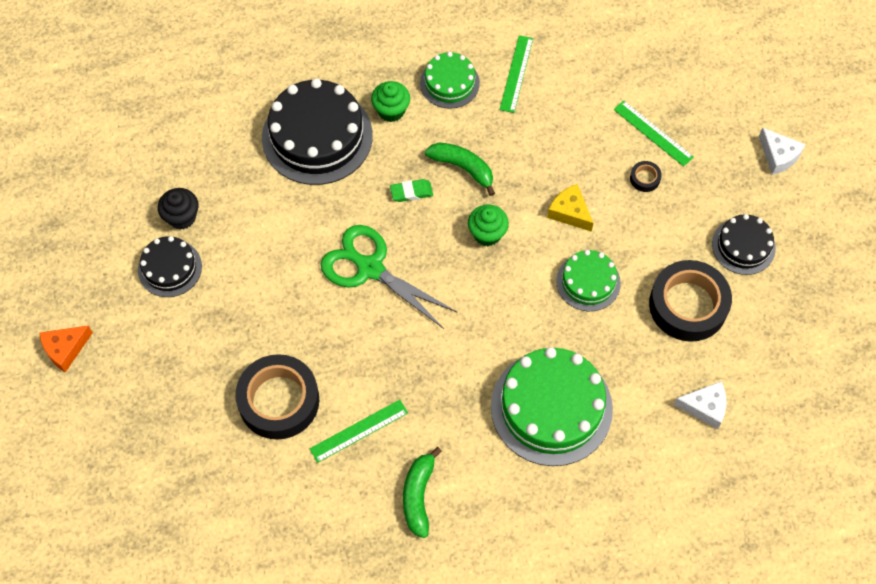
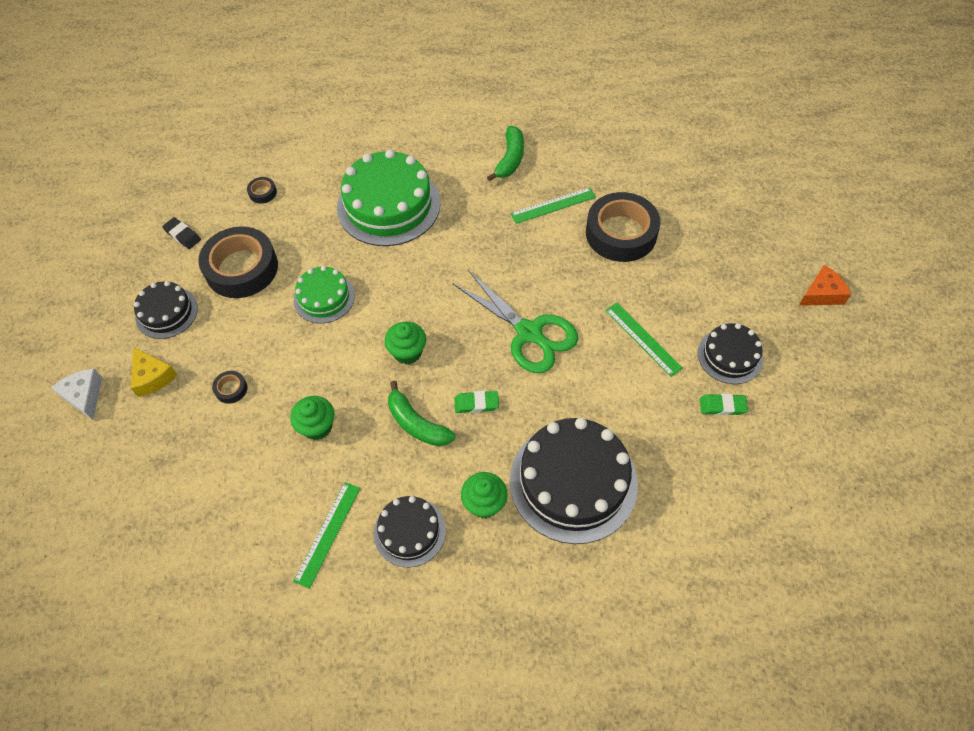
camera: 170 degrees left, 5 degrees down
black cupcake [158,188,199,230] -> green eraser [700,394,748,415]
green cake [420,52,480,109] -> black cake [374,496,446,567]
yellow cheese [547,184,593,232] -> yellow cheese moved to [131,347,177,397]
green ruler [614,100,694,166] -> green ruler moved to [605,303,683,377]
white cheese [674,381,726,429] -> black tape [247,177,277,204]
none -> black eraser [162,217,201,249]
none -> green cupcake [290,396,334,440]

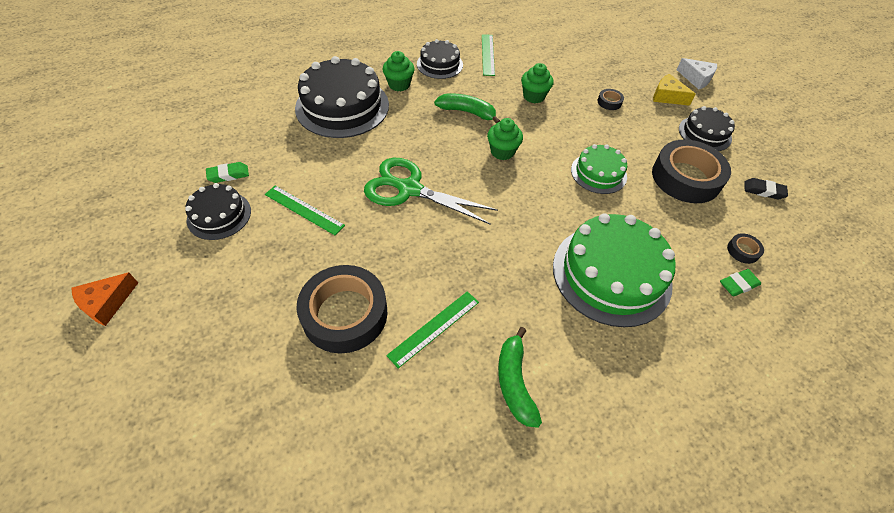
camera: 155 degrees right, 5 degrees down
green eraser [455,391,499,413] -> green eraser moved to [720,269,761,297]

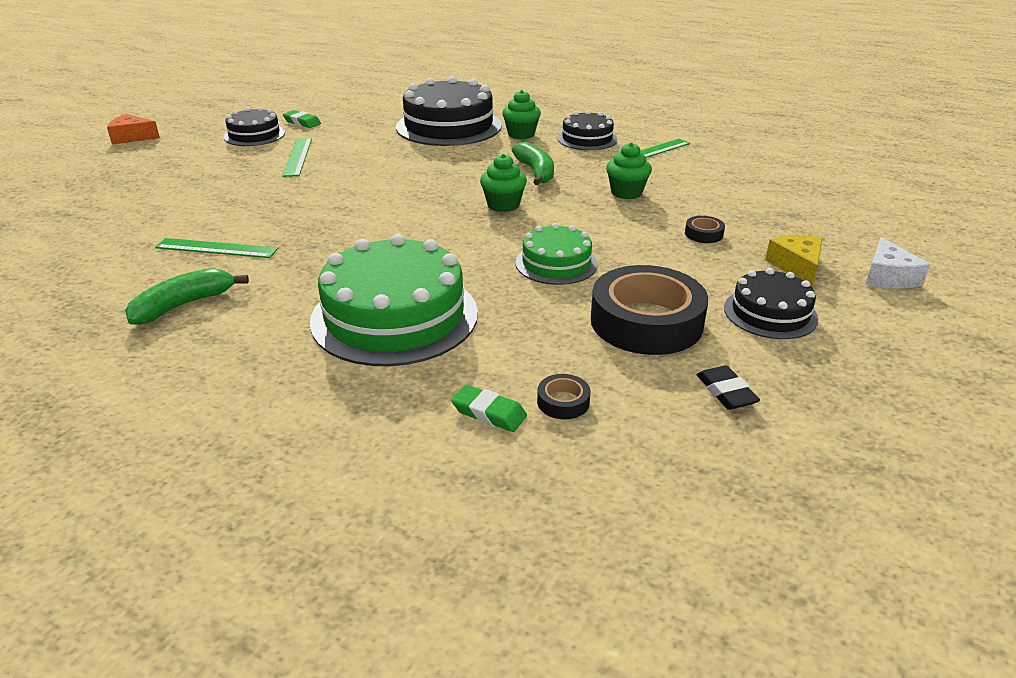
camera: 55 degrees right, 20 degrees down
black tape [297,265,387,353] -> none
green scissors [364,158,498,225] -> none

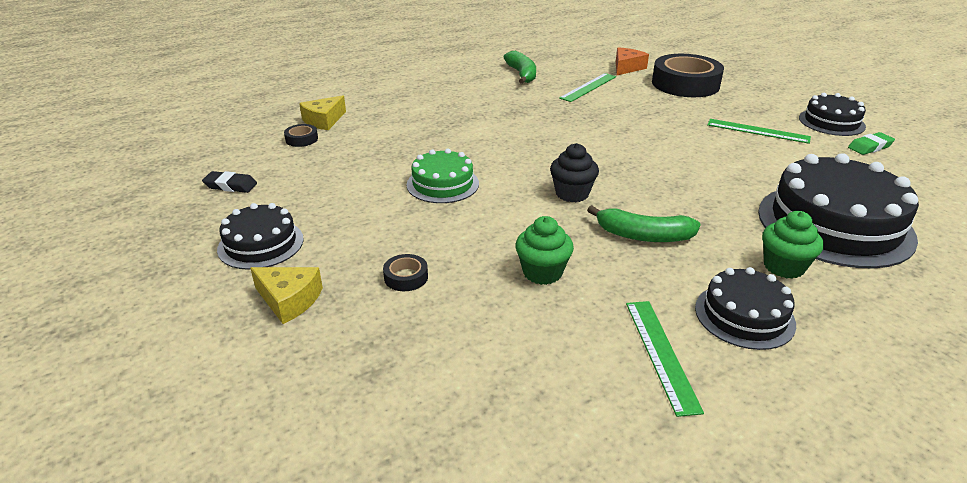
camera: 120 degrees right, 0 degrees up
orange cheese [107,114,160,144] -> orange cheese moved to [616,47,649,75]
green cake [310,234,478,366] -> none
green eraser [451,385,527,432] -> yellow cheese [299,96,346,130]
green cupcake [480,154,527,212] -> black cupcake [550,143,599,202]
black tape [591,265,708,355] -> black tape moved to [652,54,724,97]
white cheese [865,237,930,289] -> none

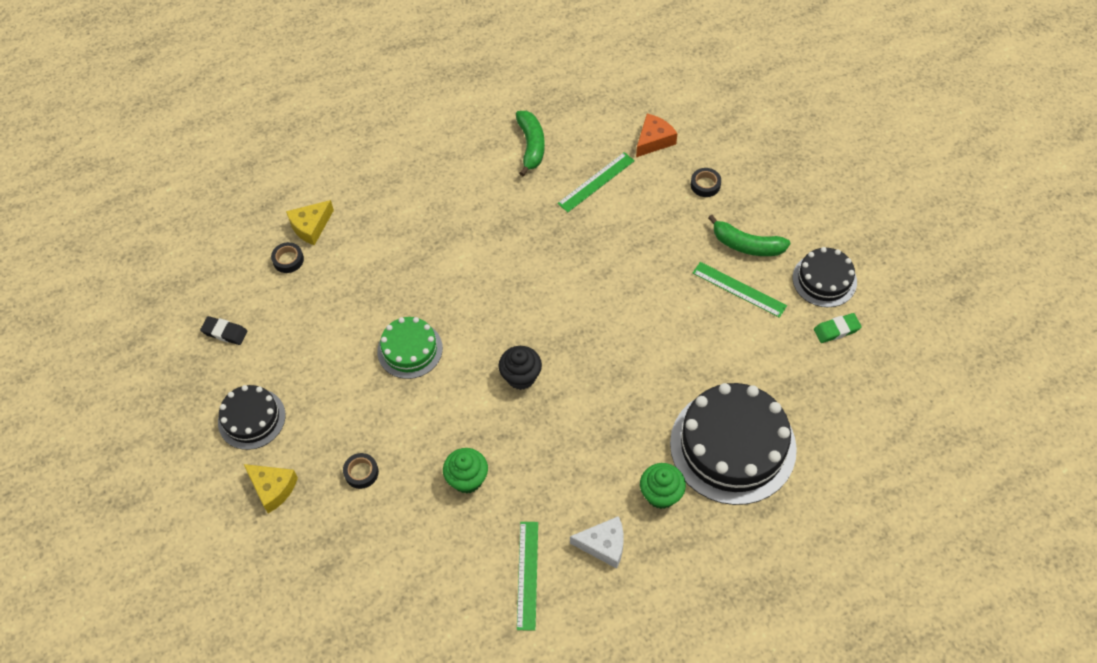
camera: 10 degrees right, 25 degrees up
green banana [587,205,701,242] -> green banana moved to [708,215,790,256]
black tape [652,54,724,97] -> black tape [691,168,721,197], size x0.41
black cake [695,267,796,350] -> white cheese [570,516,624,569]

